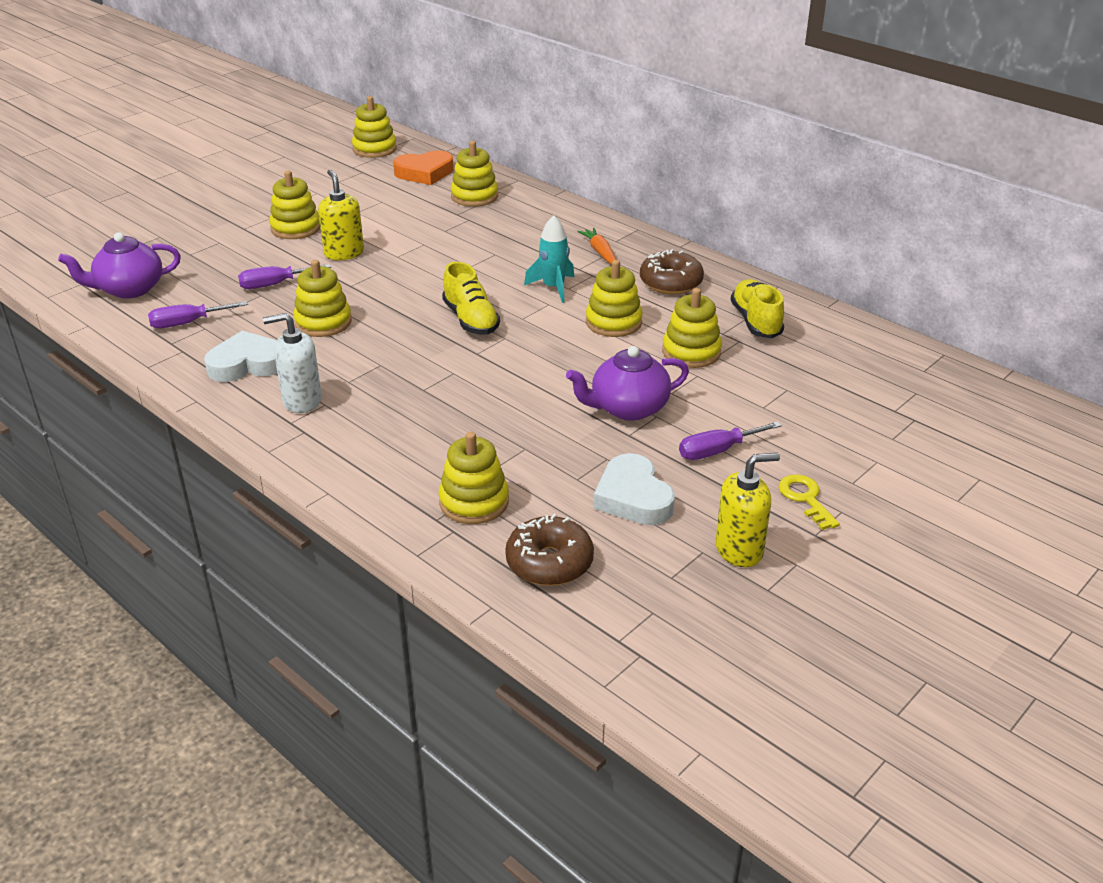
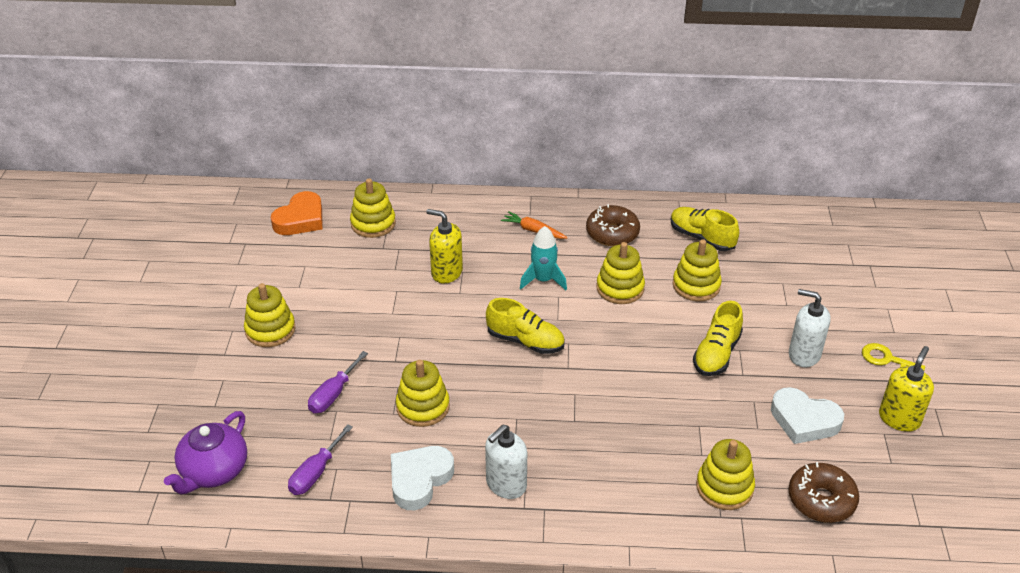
camera: 40 degrees left, 5 degrees up
yellow soap dispenser [318,169,364,260] -> yellow soap dispenser moved to [426,209,463,283]
yellow stacking toy [352,96,397,158] -> none
purple teapot [566,346,689,421] -> yellow shoe [693,301,743,376]
purple screwdriver [679,421,782,460] -> white soap dispenser [789,289,830,367]

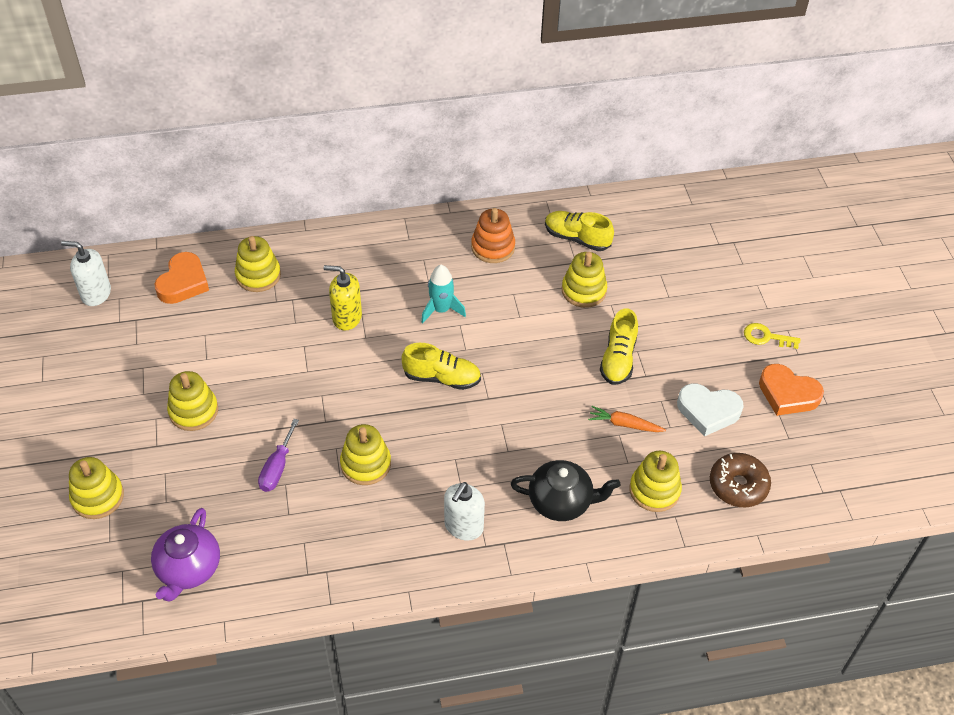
camera: 15 degrees left, 10 degrees up
purple screwdriver [288,424,353,495] -> none
white heart [391,446,454,510] -> none
orange carrot [501,211,568,239] -> orange carrot moved to [588,406,666,432]
brown donut [586,204,640,246] -> orange stacking toy [471,208,515,263]
yellow stacking toy [597,242,645,304] -> yellow stacking toy moved to [69,457,124,519]
white soap dispenser [789,289,830,367] -> white soap dispenser moved to [61,241,111,306]
yellow soap dispenser [879,346,934,432] -> orange heart [759,364,824,416]
none -> black teapot [511,460,620,521]

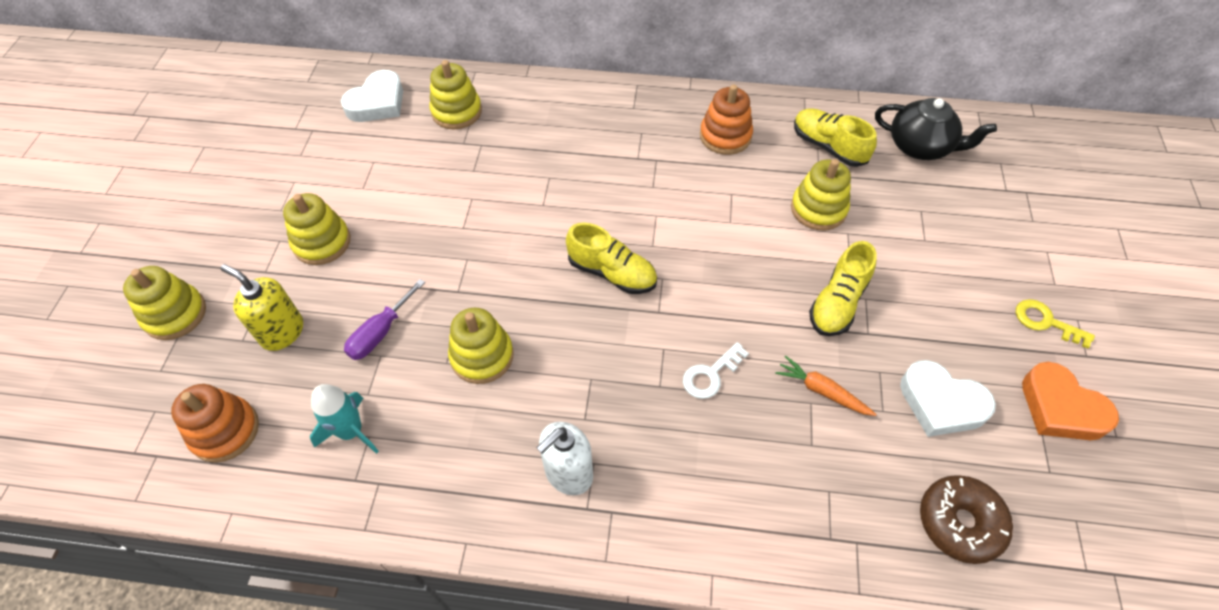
camera: 20 degrees right, 5 degrees up
white soap dispenser [61,241,111,306] -> none
purple teapot [151,508,220,602] -> orange stacking toy [171,384,259,463]
orange heart [154,252,209,304] -> white heart [341,70,403,122]
yellow soap dispenser [324,265,362,331] -> yellow soap dispenser moved to [220,264,303,351]
turquoise rocket [421,265,466,324] -> turquoise rocket moved to [310,384,379,454]
black teapot [511,460,620,521] -> black teapot moved to [875,98,997,160]
yellow stacking toy [630,451,682,512] -> none
none -> white key [683,342,749,399]

